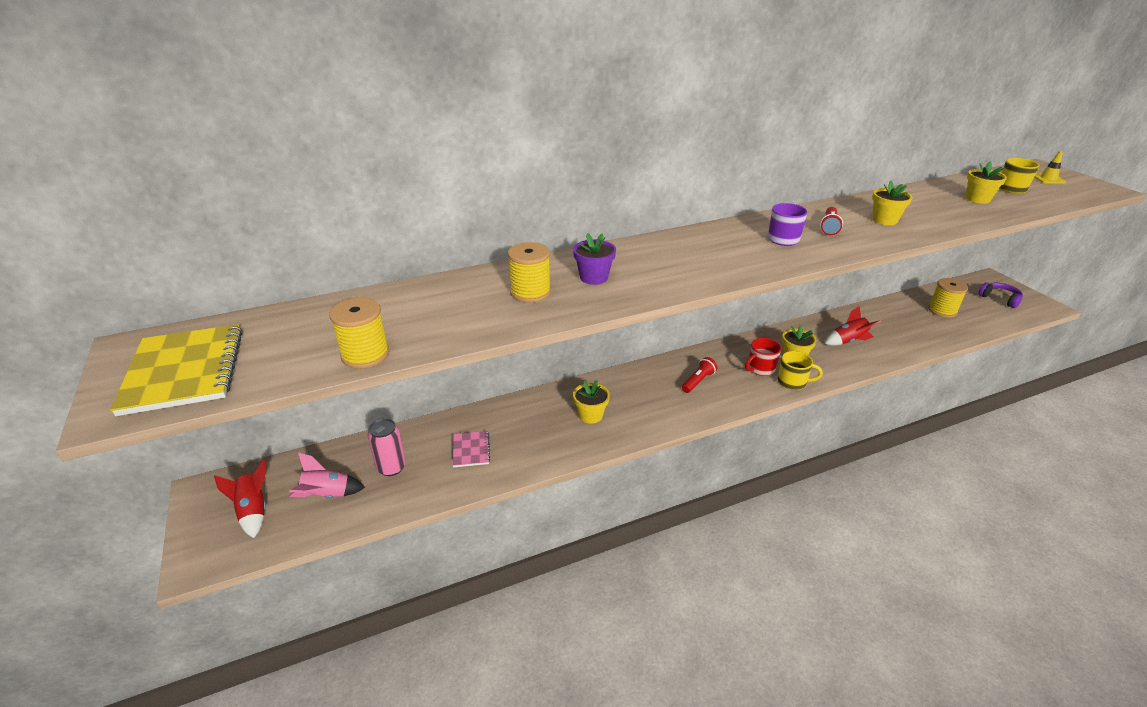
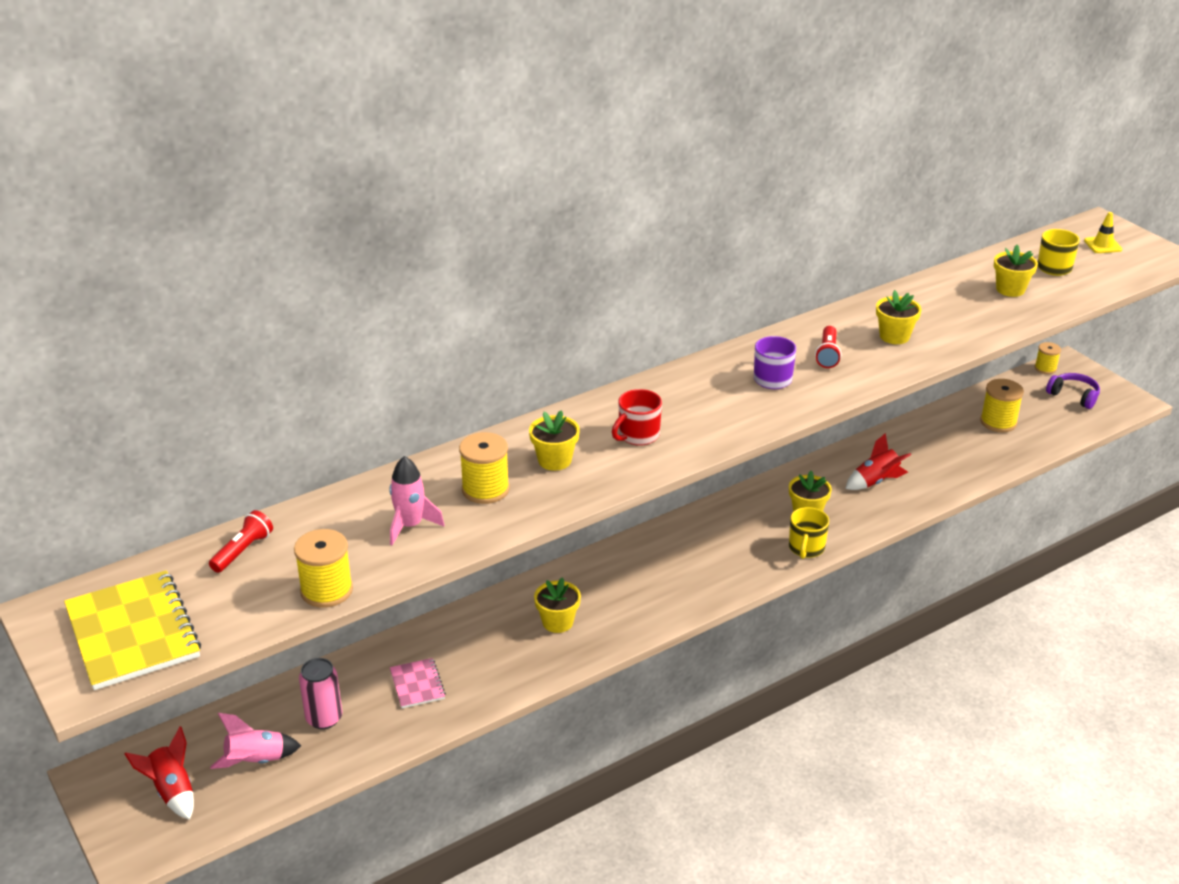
camera: 10 degrees left, 0 degrees up
purple flower pot [573,233,616,285] -> yellow flower pot [529,410,580,471]
red flashlight [682,357,717,393] -> red flashlight moved to [209,510,273,573]
red mug [745,338,782,376] -> red mug moved to [612,389,662,446]
yellow mug [777,351,823,390] -> yellow mug turned 105 degrees clockwise [789,507,829,559]
none -> pink rocket [390,456,445,545]
none -> yellow spool [1035,342,1061,374]

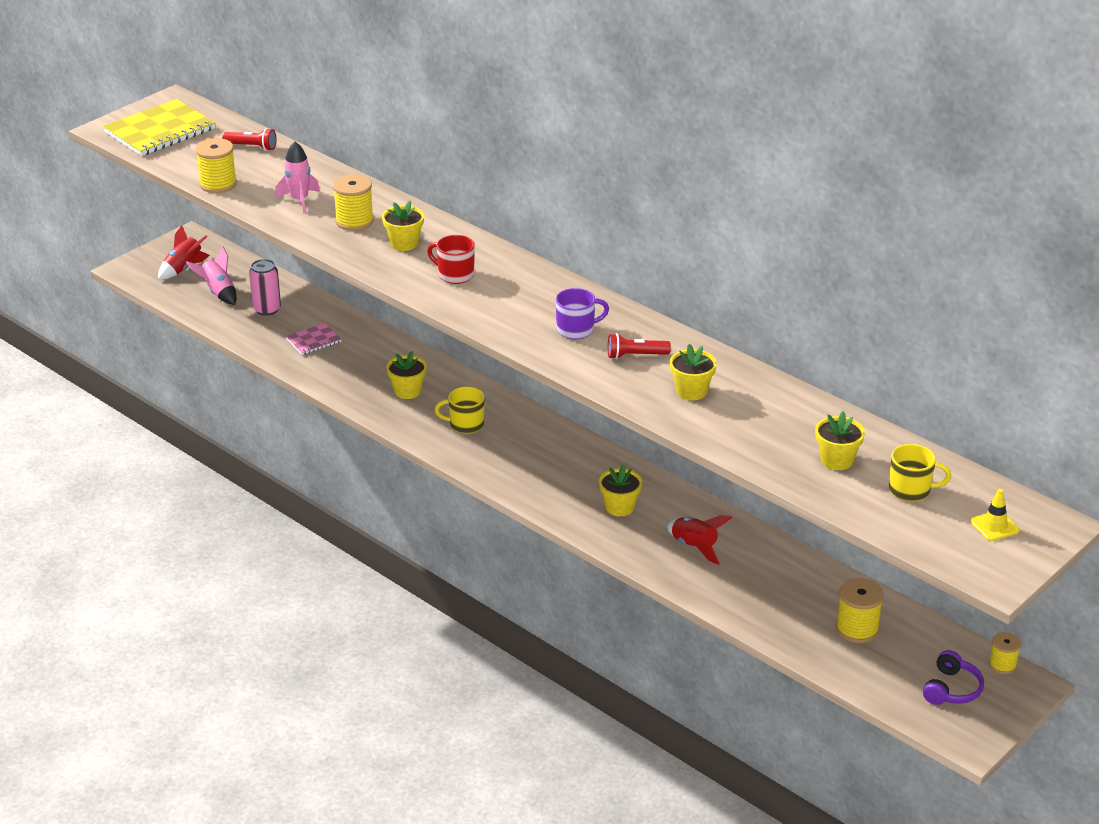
camera: 75 degrees right, 0 degrees up
yellow mug [789,507,829,559] -> yellow mug moved to [435,387,485,434]

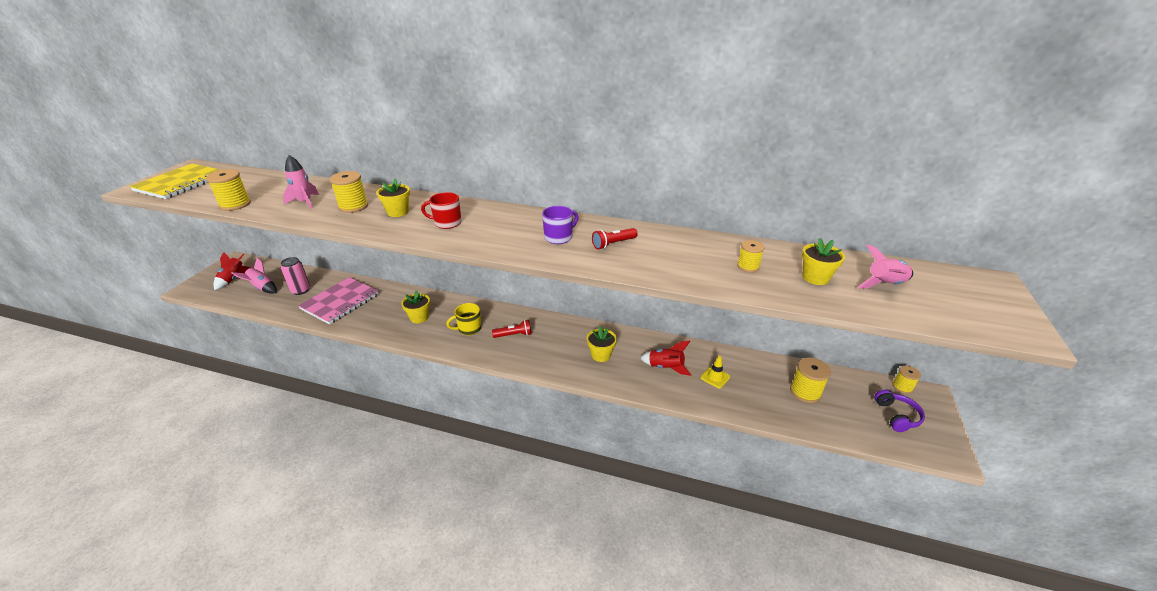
camera: 25 degrees left, 0 degrees up
red flashlight [222,128,277,151] -> red flashlight moved to [492,320,531,338]
pink notebook [286,323,342,355] -> pink notebook [298,277,379,325], size x1.97
yellow flower pot [670,344,717,400] -> none
yellow mug [889,444,951,502] -> pink rocket [858,244,913,289]
yellow traffic cone [970,489,1019,541] -> yellow traffic cone moved to [700,356,730,389]
none -> yellow spool [737,240,764,272]

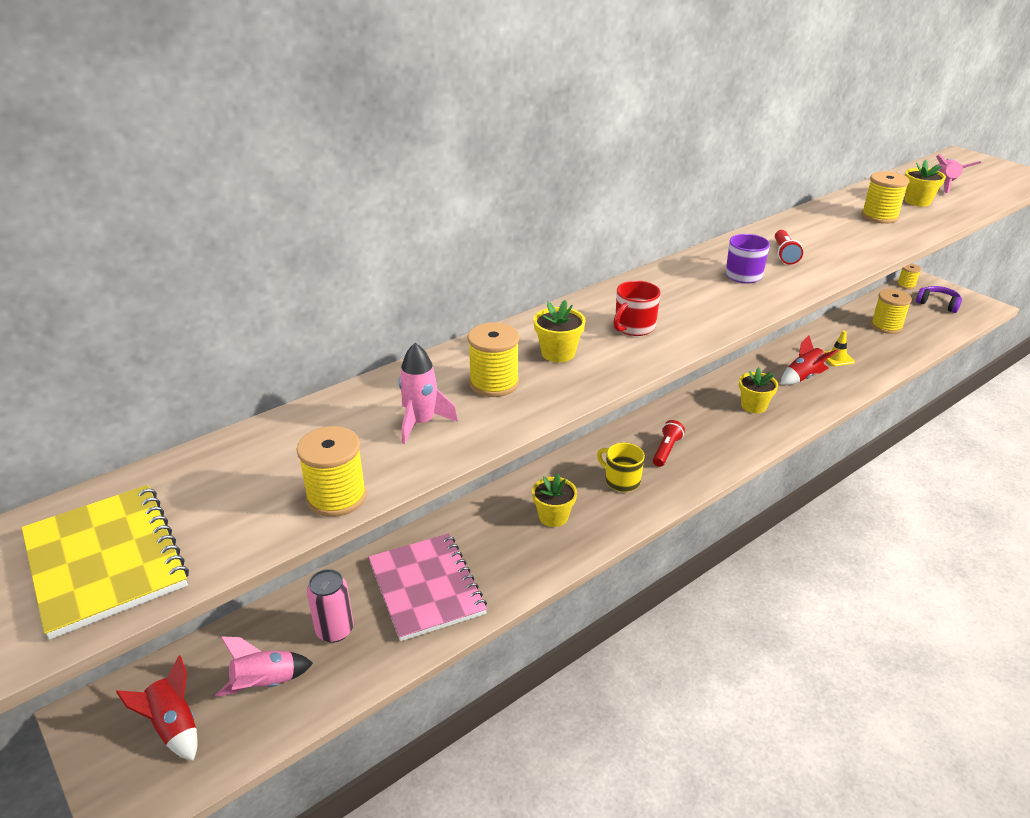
camera: 55 degrees left, 0 degrees up
yellow mug [446,303,482,335] -> yellow mug turned 120 degrees clockwise [597,443,645,492]
yellow spool [737,240,764,272] -> yellow spool [861,171,909,224], size x1.58

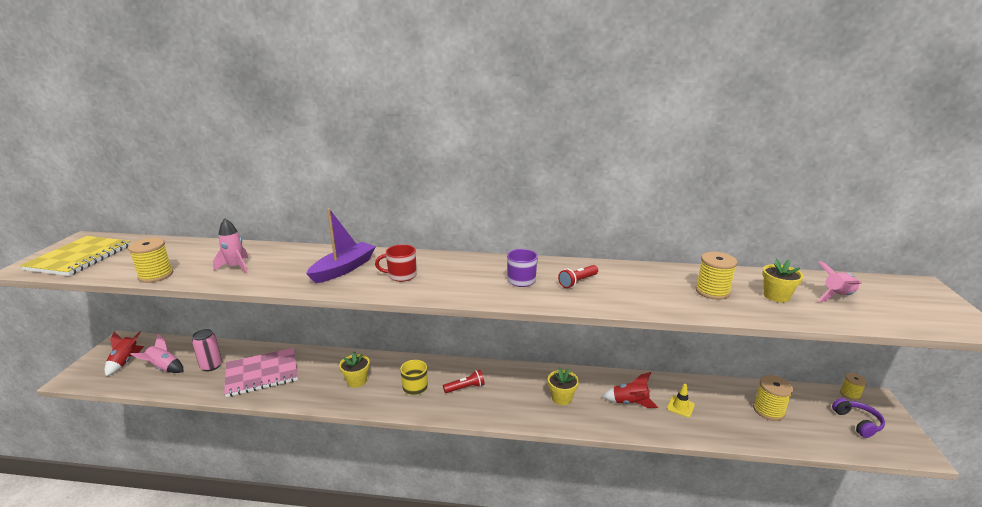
camera: 45 degrees right, 10 degrees down
pink notebook [368,533,487,641] -> pink notebook turned 45 degrees clockwise [224,348,298,397]
yellow spool [468,322,519,397] -> none
yellow flower pot [533,300,586,362] -> purple boat [306,208,376,284]

